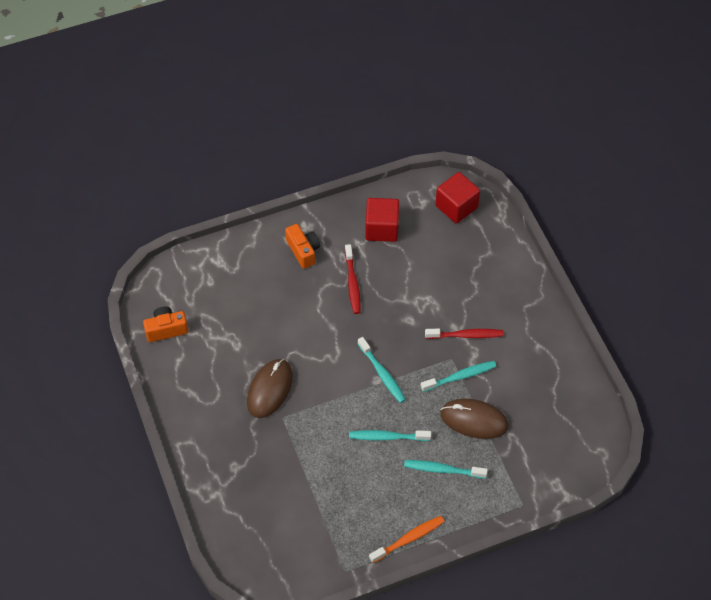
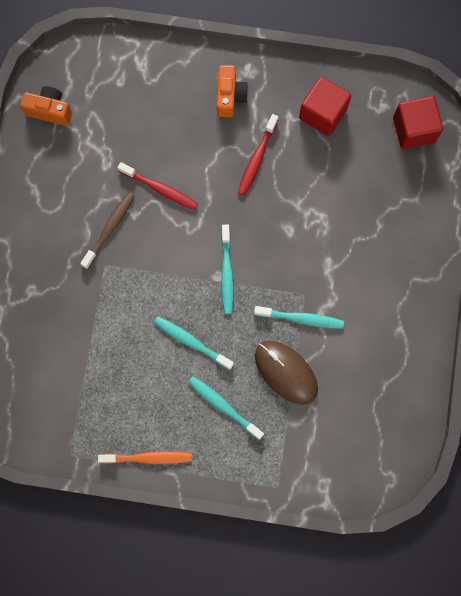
camera: 30 degrees right, 20 degrees up
brown mouse [247,359,293,418] -> brown toothbrush [80,192,135,269]
red toothbrush [425,329,504,339] -> red toothbrush moved to [117,162,198,210]

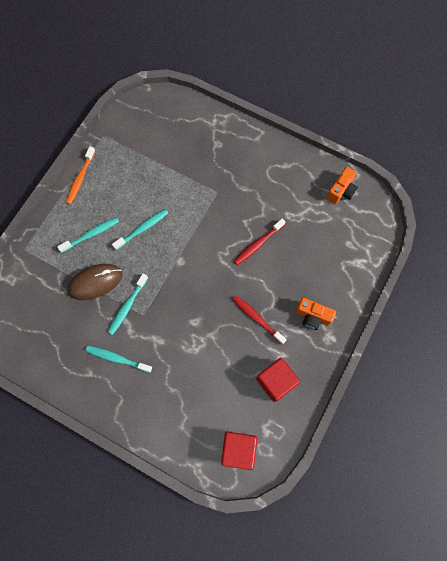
camera: 110 degrees right, 5 degrees down
brown toothbrush [80,192,135,269] -> none
turquoise toothbrush [221,225,234,314] -> turquoise toothbrush moved to [85,346,152,373]

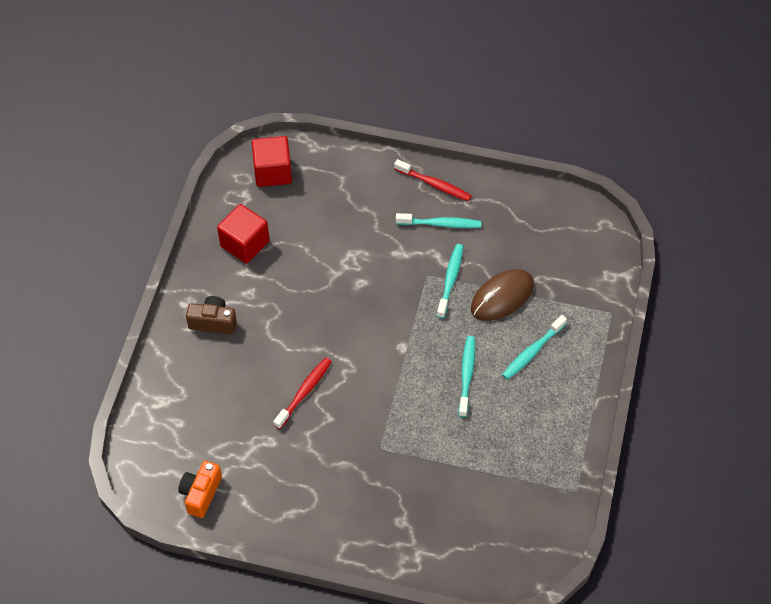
camera: 165 degrees right, 15 degrees down
orange toothbrush [66,146,96,205] -> none
turquoise toothbrush [112,209,168,250] -> turquoise toothbrush turned 150 degrees clockwise [459,336,475,417]
red toothbrush [232,295,286,345] -> red toothbrush moved to [394,159,472,201]
orange camera [296,298,336,330] -> brown camera [186,296,237,334]

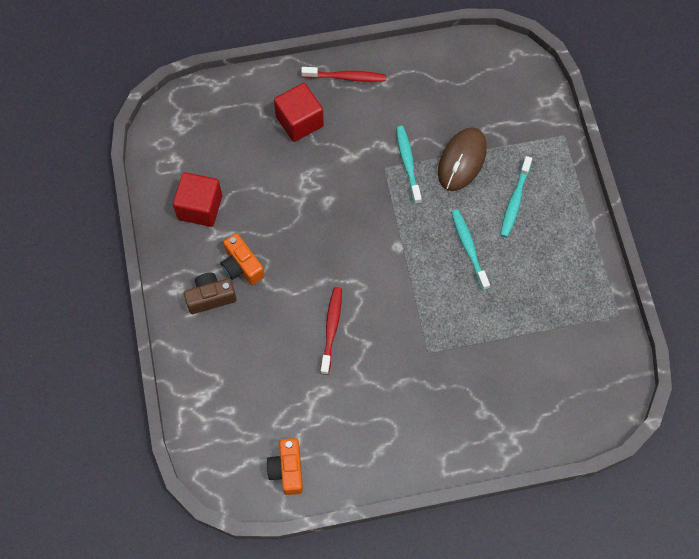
camera: 25 degrees left, 10 degrees up
red cube [252,136,292,187] -> red cube moved to [274,83,324,142]
turquoise toothbrush [396,213,481,228] -> none
none -> orange camera [221,233,265,285]

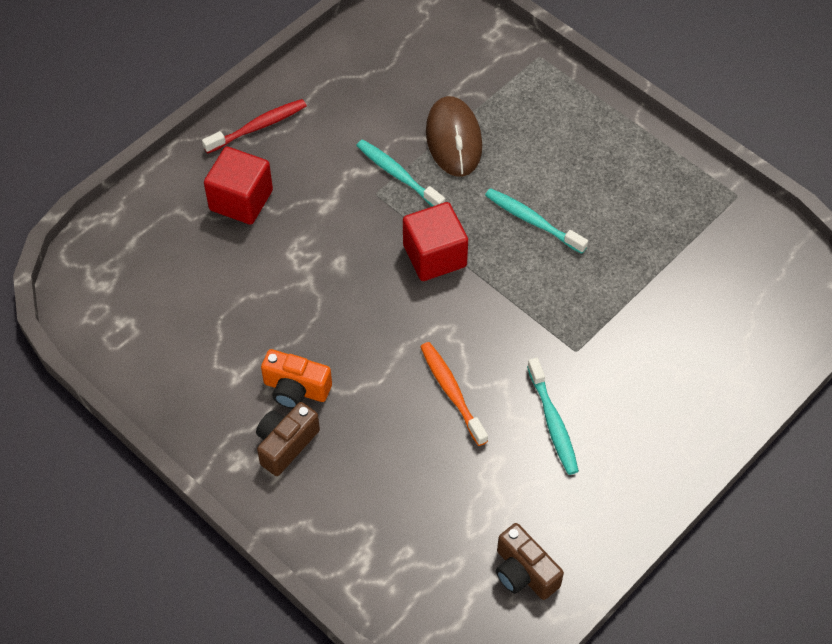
camera: 35 degrees left, 10 degrees down
red cube [173,172,222,227] -> red cube moved to [403,202,468,281]
orange camera [266,438,303,495] -> brown camera [496,523,564,600]
red toothbrush [320,287,342,375] -> orange toothbrush [420,342,488,446]
turquoise toothbrush [500,156,532,237] -> turquoise toothbrush moved to [527,358,579,475]

